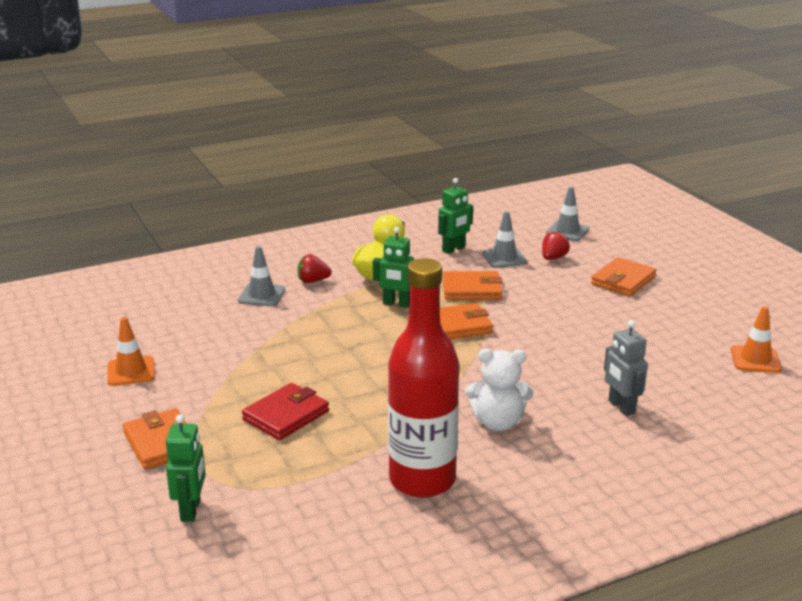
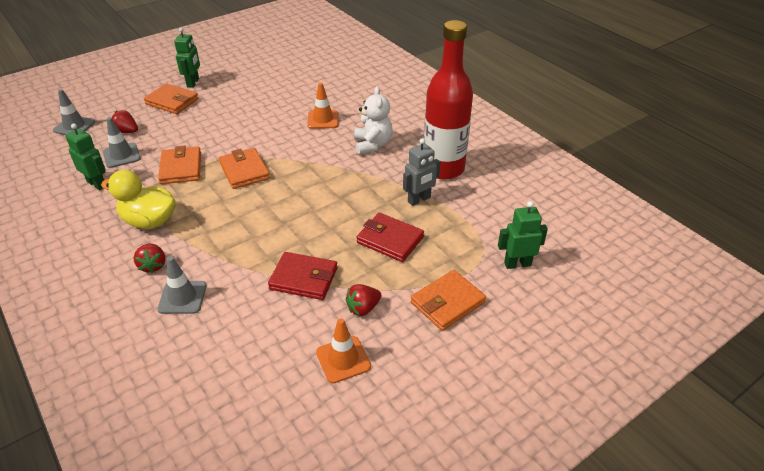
camera: 100 degrees left, 15 degrees up
green robot [373,227,414,308] -> green robot moved to [174,28,200,88]
grey robot [604,320,648,416] -> grey robot moved to [403,138,440,206]
orange traffic cone [731,306,782,373] -> orange traffic cone moved to [308,83,339,129]
none -> red wallet [268,252,338,300]
none -> red strawberry [345,284,382,316]

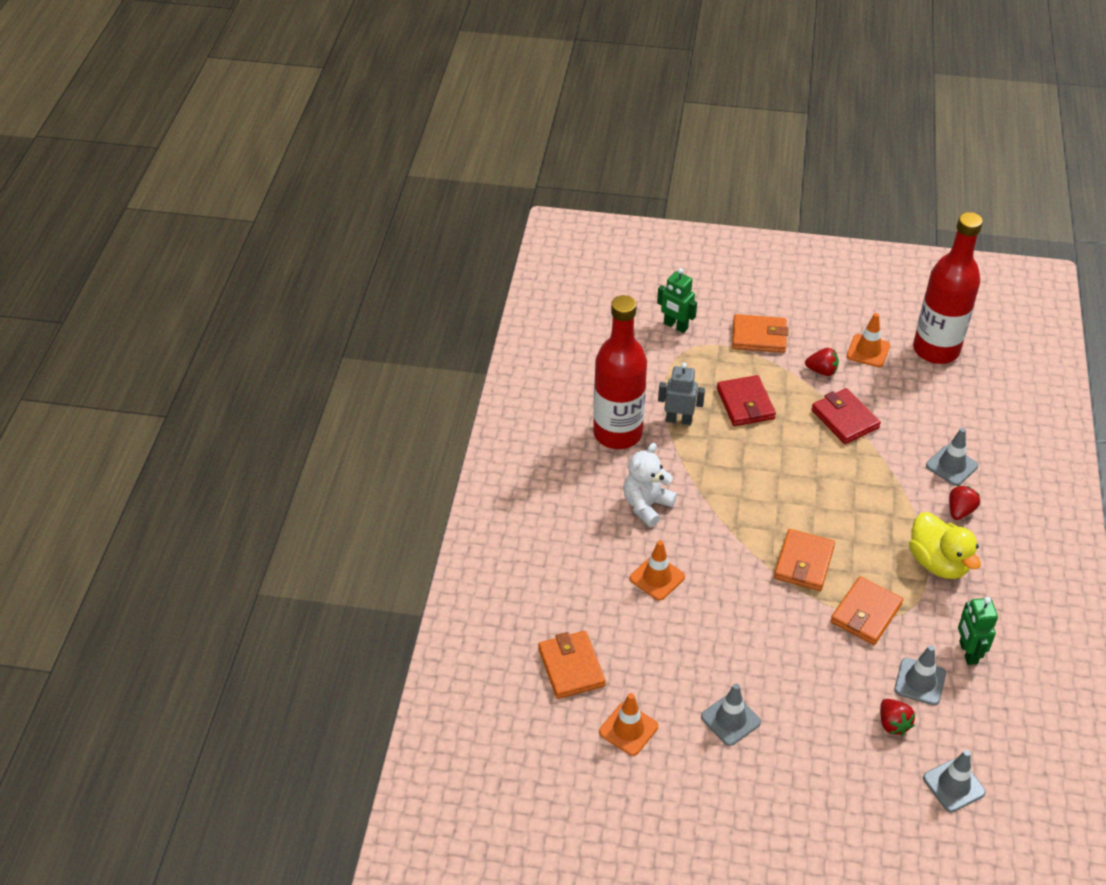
camera: 135 degrees left, 5 degrees up
orange wallet [144,83,199,114] -> orange wallet moved to [538,631,606,699]
green robot [174,28,200,88] -> none
none -> orange traffic cone [599,693,658,756]
none -> grey traffic cone [701,683,761,746]
none -> red bottle [913,212,983,364]

